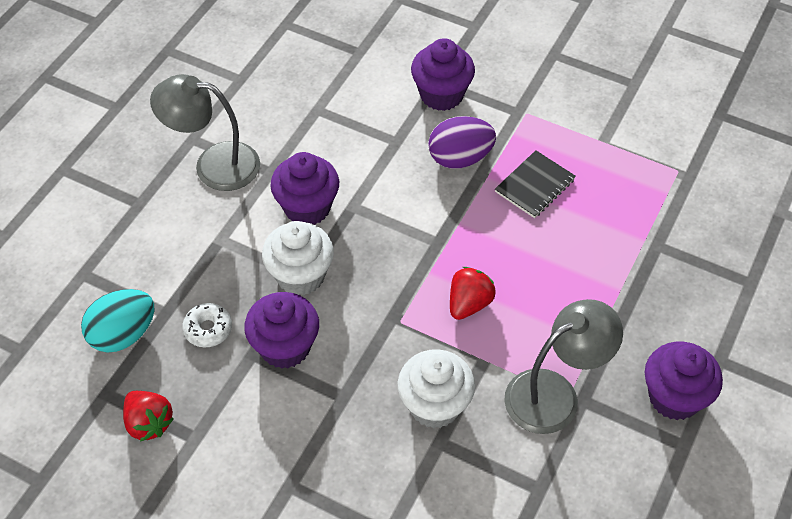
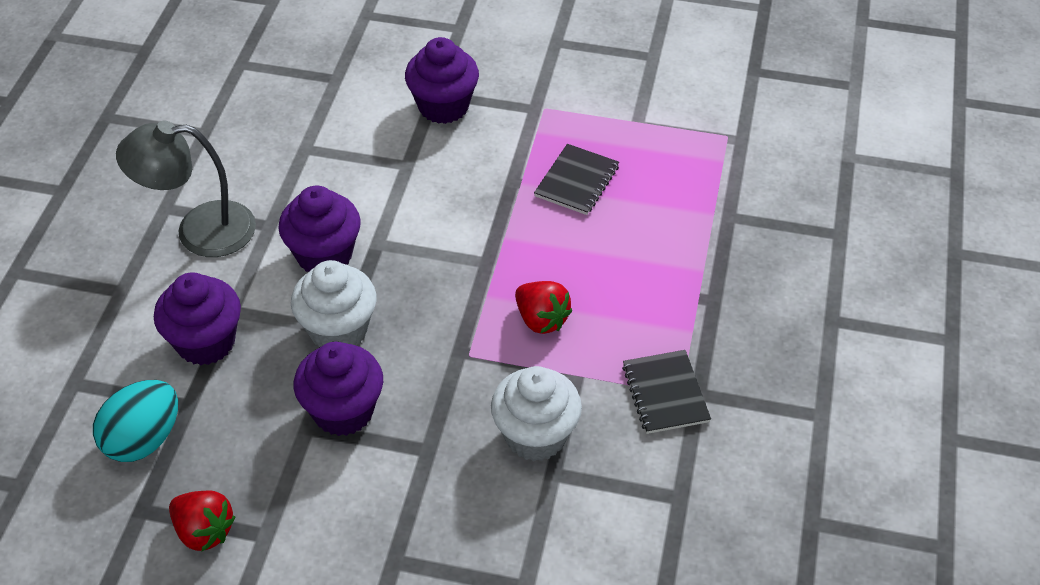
camera: 15 degrees left, 5 degrees down
white donut [182,303,232,347] -> none
purple egg [428,116,496,169] -> none
red strawberry [450,267,496,320] -> red strawberry turned 120 degrees clockwise [515,281,573,334]
grey lamp [504,299,623,434] -> black notebook [622,350,711,434]
purple cupcake [645,342,723,420] -> purple cupcake moved to [154,272,241,365]

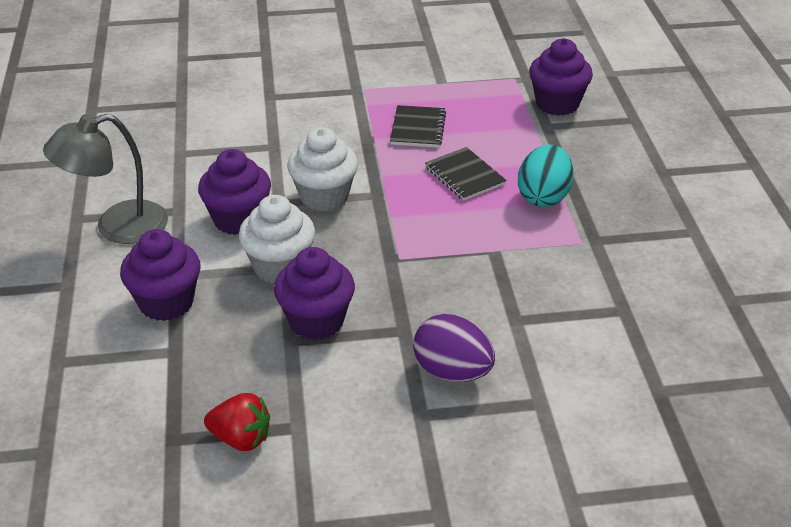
camera: 20 degrees left, 10 degrees down
turquoise egg [93,380,178,462] -> turquoise egg moved to [518,145,574,207]
purple cupcake [405,37,479,124] -> purple cupcake moved to [529,38,593,116]
white cupcake [491,366,582,461] -> white cupcake moved to [287,127,358,212]
red strawberry [515,281,573,334] -> none
black notebook [622,350,711,434] -> black notebook moved to [425,147,506,201]
none -> purple egg [413,314,495,382]

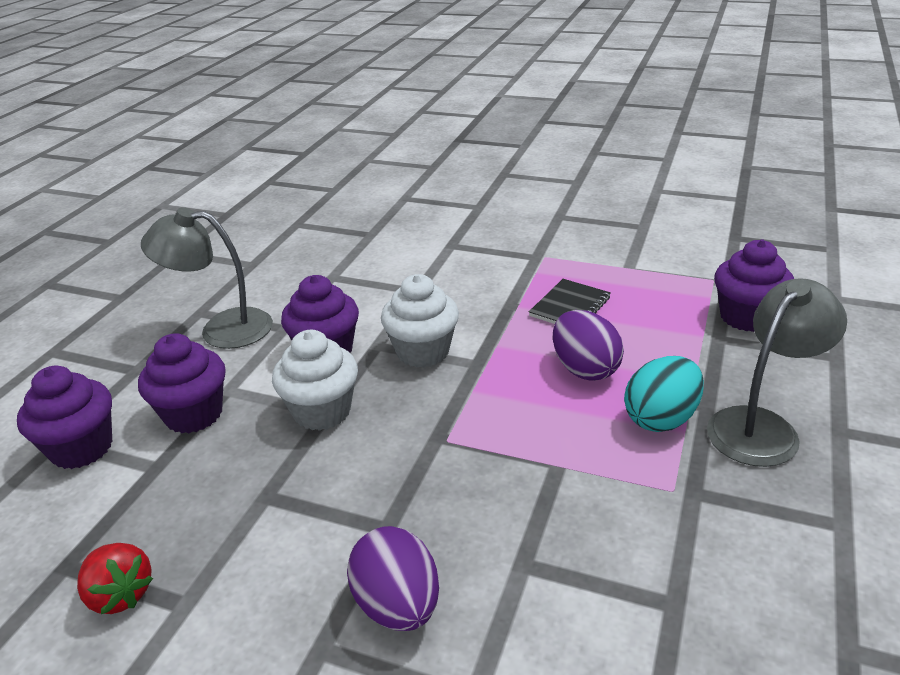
camera: 30 degrees right, 5 degrees down
purple cupcake [274,247,355,340] -> purple cupcake moved to [17,366,112,469]
black notebook [425,147,506,201] -> purple egg [553,310,624,381]
none -> grey lamp [707,278,847,467]

